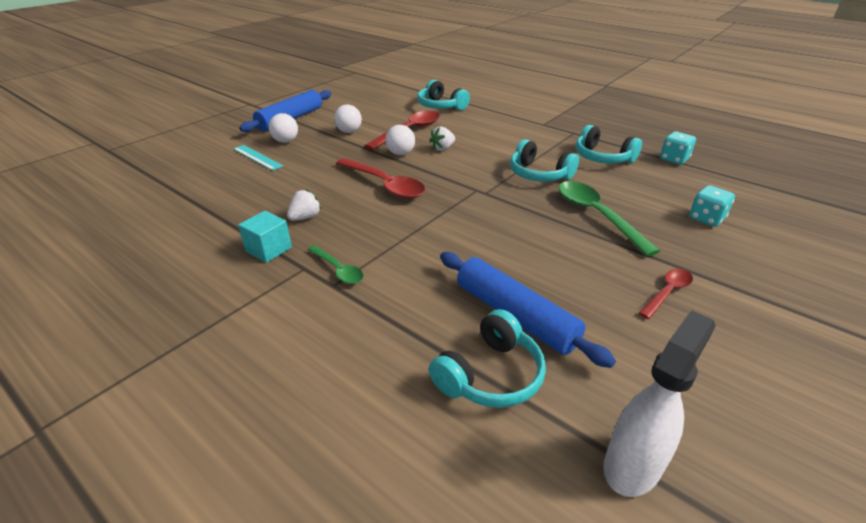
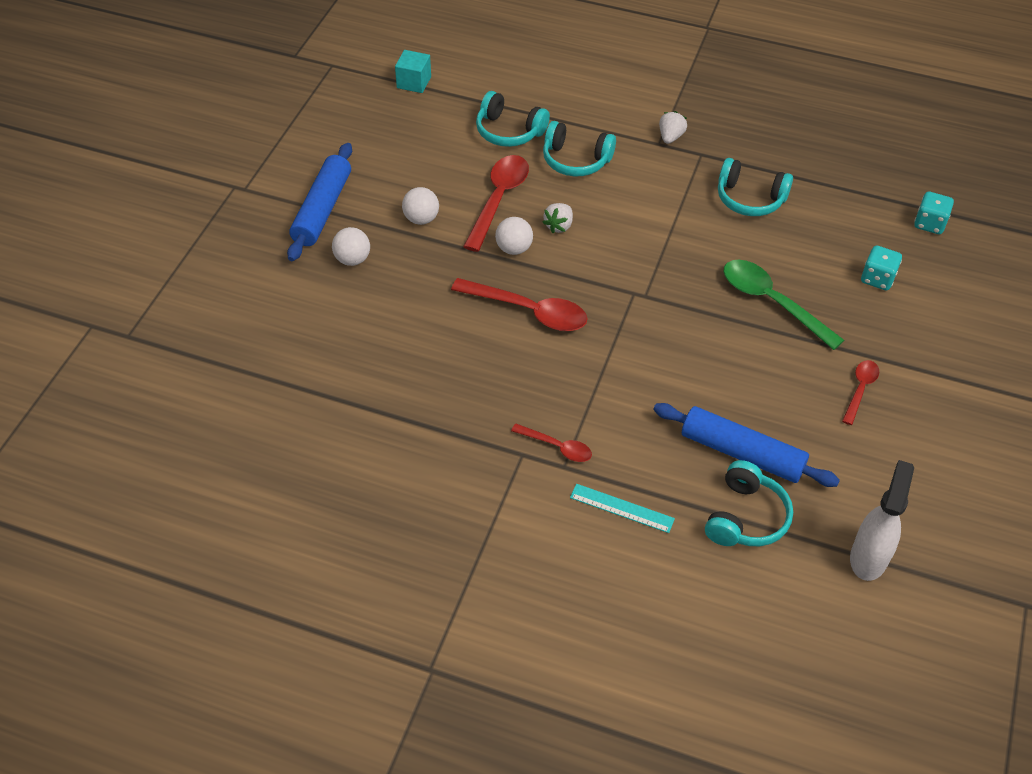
camera: 20 degrees left, 15 degrees up
turquoise ruler [233,145,283,171] -> turquoise ruler moved to [570,484,675,533]
turquoise cube [238,211,292,263] -> turquoise cube moved to [395,50,431,93]
white strawberry [287,189,322,221] -> white strawberry moved to [659,111,687,144]
green spoon [308,245,364,284] -> red spoon [511,423,592,462]
turquoise headphones [510,139,579,182] -> turquoise headphones moved to [543,121,616,177]
turquoise dice [660,131,696,165] -> turquoise dice moved to [914,191,954,234]

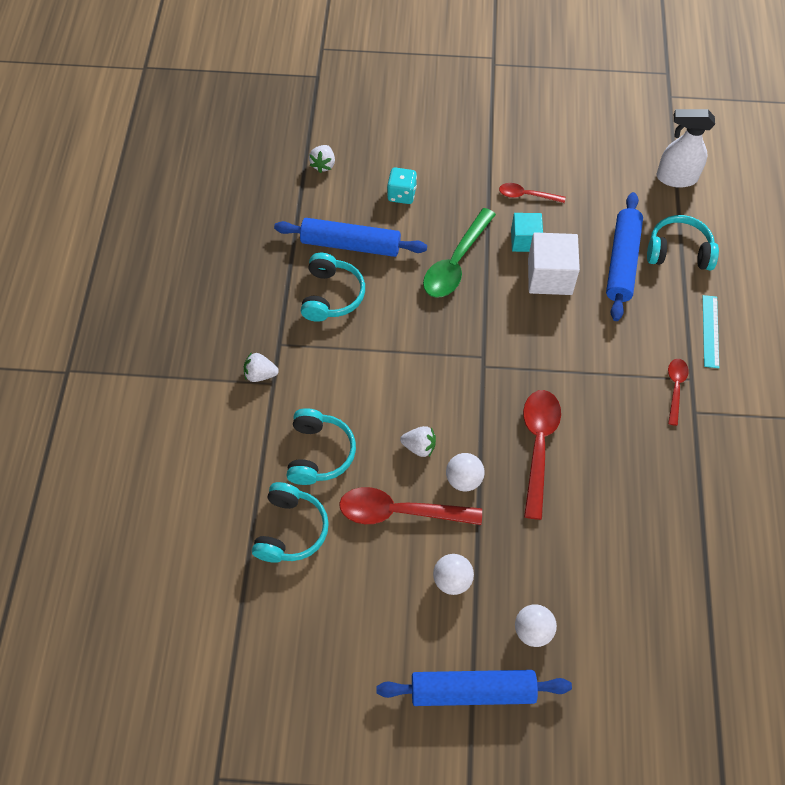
camera: 105 degrees left, 10 degrees up
turquoise cube [395,50,431,93] -> turquoise cube moved to [511,213,543,252]
turquoise dice [914,191,954,234] -> white strawberry [309,145,335,173]
none -> blue rolling pin [274,218,427,257]
none -> white cube [528,232,580,295]

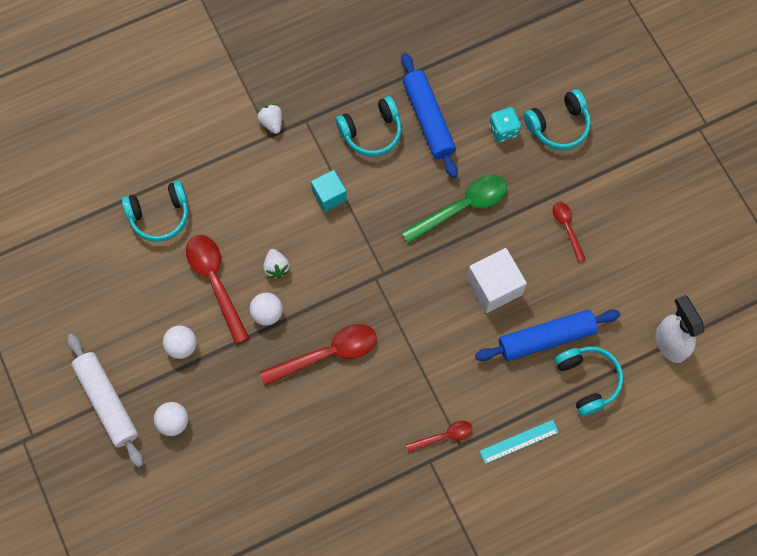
camera: 60 degrees right, 10 degrees up
turquoise headphones [287,408,356,485] -> turquoise headphones moved to [524,89,591,150]
white strawberry [309,145,335,173] -> none
blue rolling pin [376,670,572,706] -> white rolling pin [67,334,143,467]
green spoon [423,208,496,298] -> green spoon turned 150 degrees clockwise [401,175,507,244]
turquoise cube [511,213,543,252] -> turquoise cube moved to [311,170,347,212]

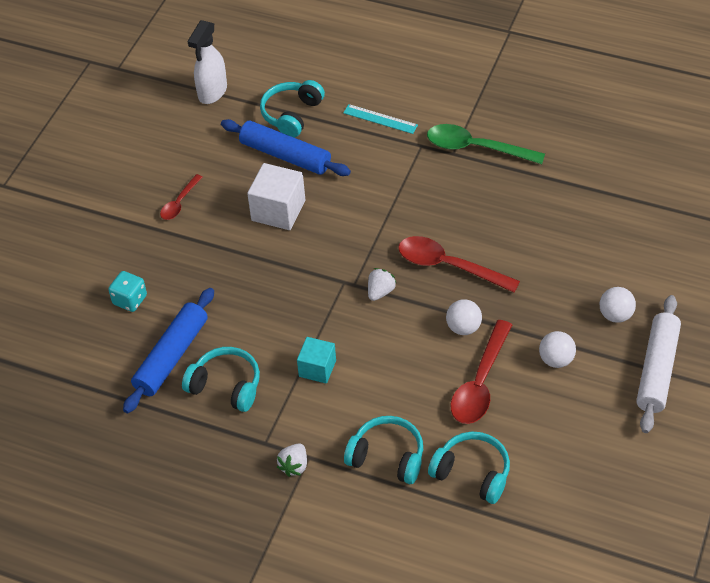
camera: 130 degrees left, 20 degrees down
white strawberry [263,249,290,278] -> white strawberry moved to [368,268,397,301]
green spoon [401,175,507,244] -> green spoon moved to [427,124,545,164]
red spoon [406,421,473,453] -> none
turquoise headphones [524,89,591,150] -> turquoise headphones moved to [344,416,423,484]

